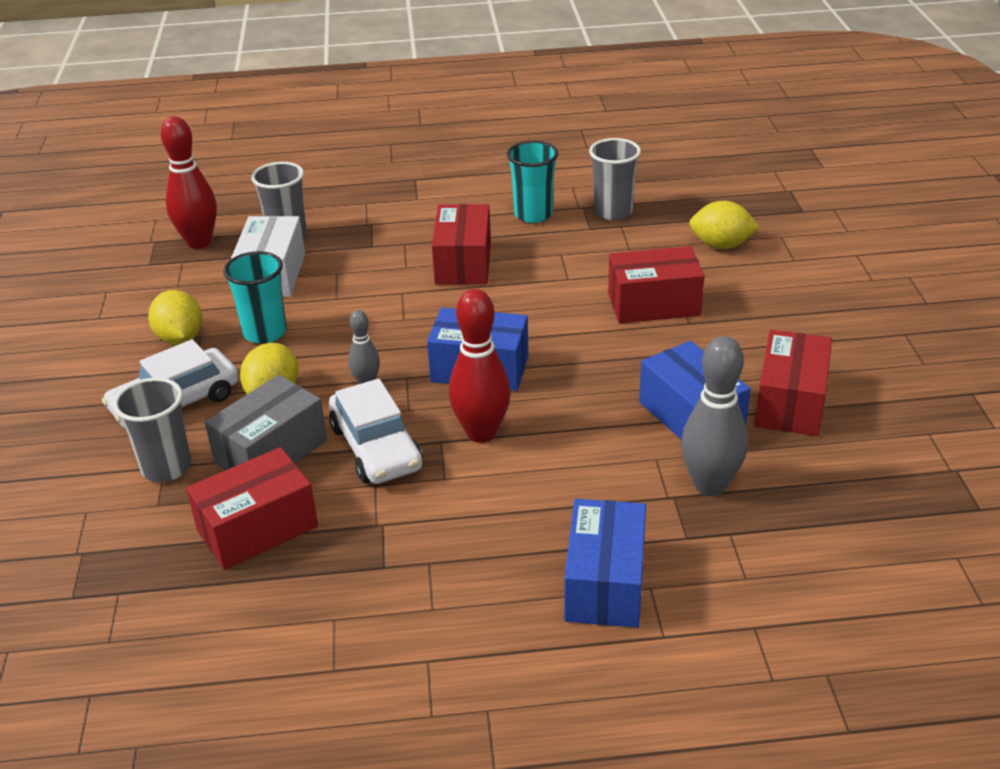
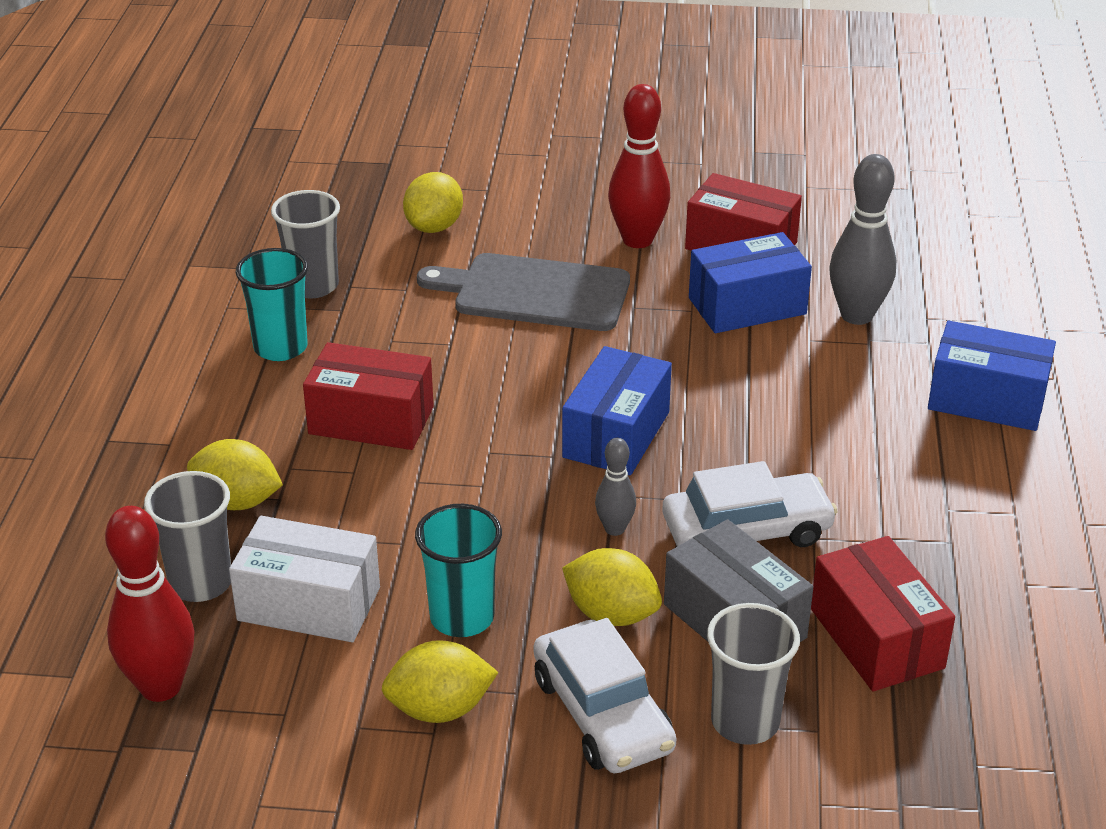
camera: 80 degrees left, 0 degrees up
red bowling pin [449,289,511,443] -> red bowling pin moved to [608,84,670,248]
red box [608,246,704,323] -> grey cutting board [417,253,630,331]
none -> yellow lemon [187,439,283,510]

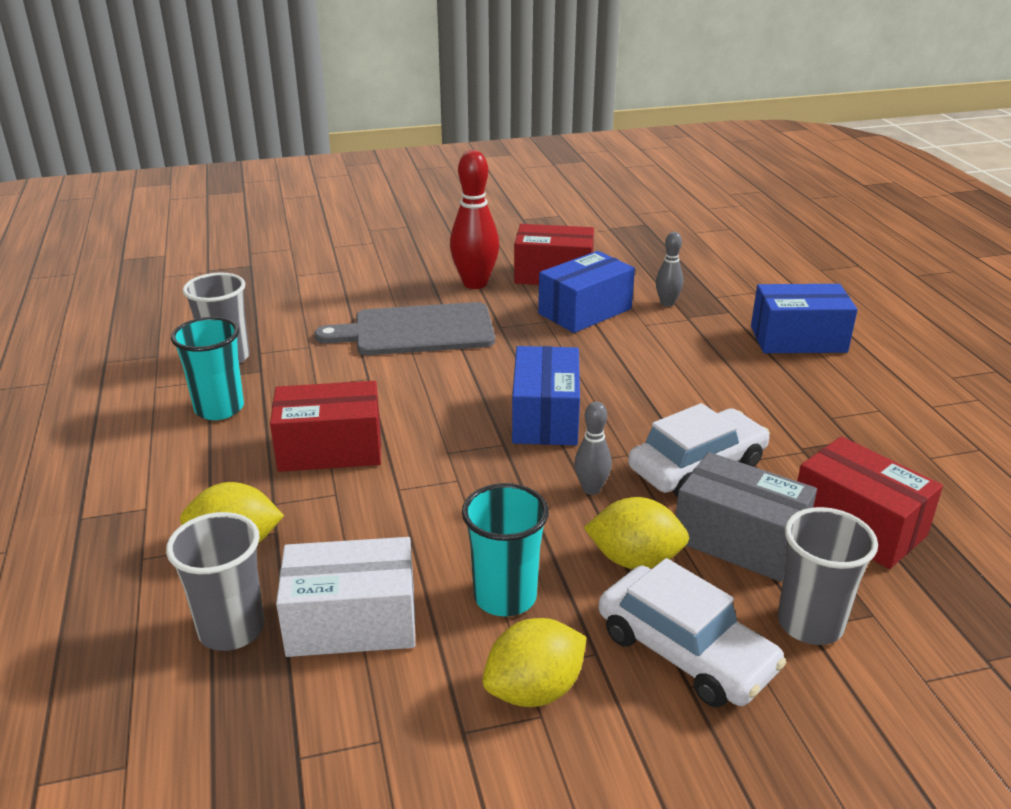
camera: 20 degrees left, 5 degrees down
red bowling pin [105,506,194,702] -> none
yellow lemon [403,172,463,233] -> none
grey bowling pin [829,154,896,325] -> grey bowling pin [656,232,684,307], size x0.54

